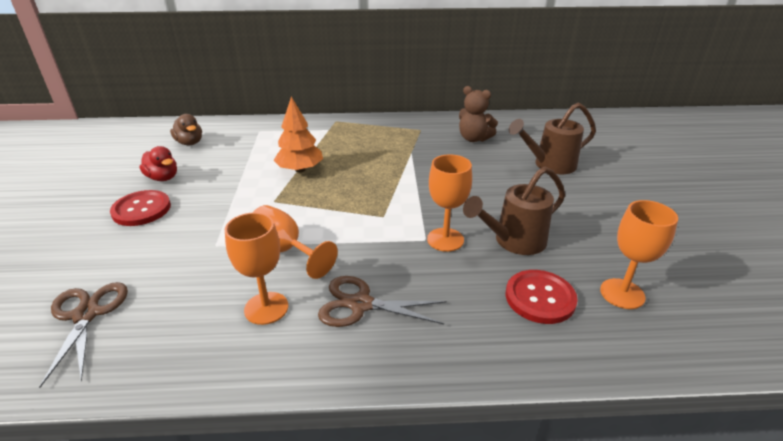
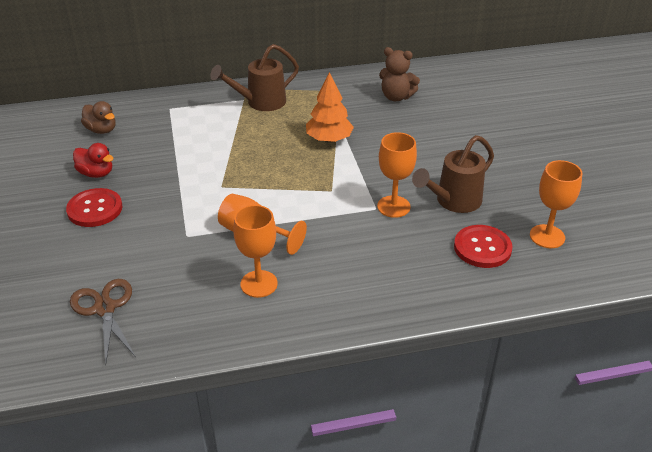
camera: 10 degrees left, 5 degrees up
orange tree [274,97,323,173] -> orange tree moved to [306,72,354,143]
brown scissors [318,276,447,327] -> none
brown watering can [509,102,596,174] -> brown watering can moved to [210,44,299,111]

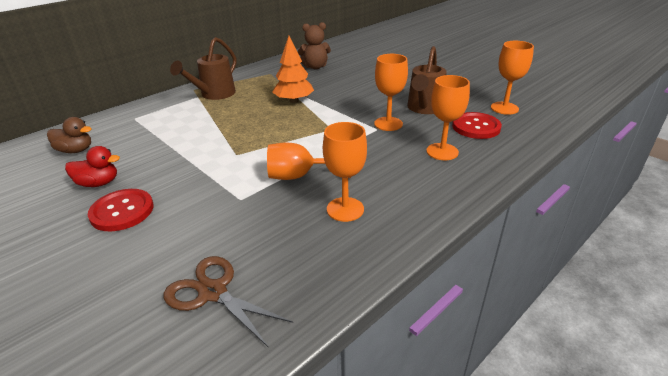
camera: 30 degrees left, 5 degrees down
none -> orange goblet [426,75,470,160]

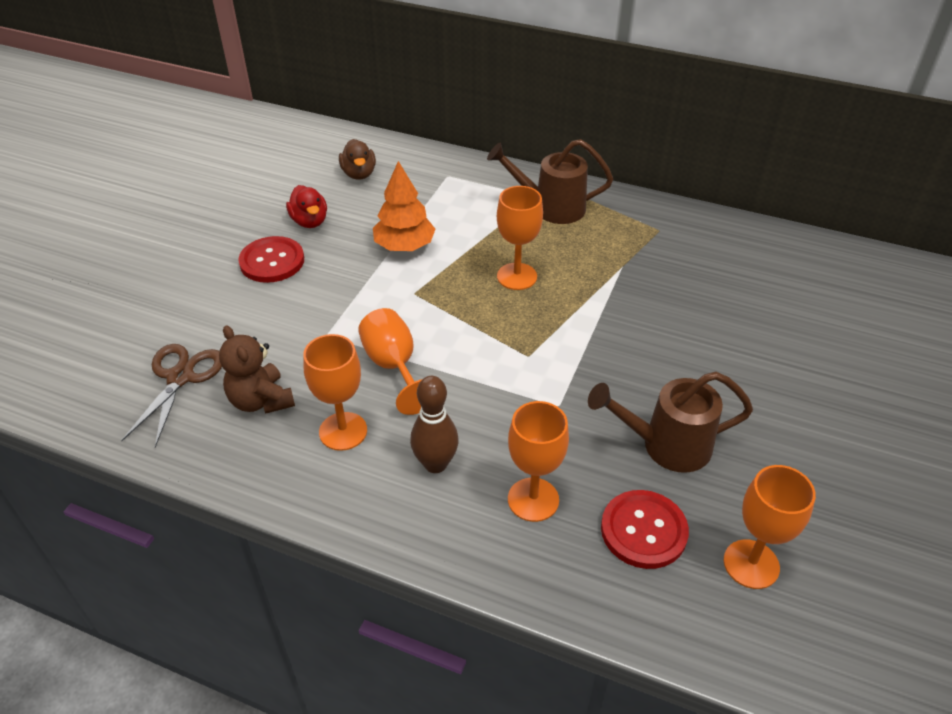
camera: 65 degrees right, 10 degrees up
orange tree [272,36,314,103] -> orange tree moved to [373,161,436,251]
brown teddy bear [298,22,331,69] -> brown teddy bear moved to [219,325,295,414]
orange goblet [374,54,408,131] -> orange goblet moved to [497,186,543,290]
none -> brown bowling pin [410,376,459,473]

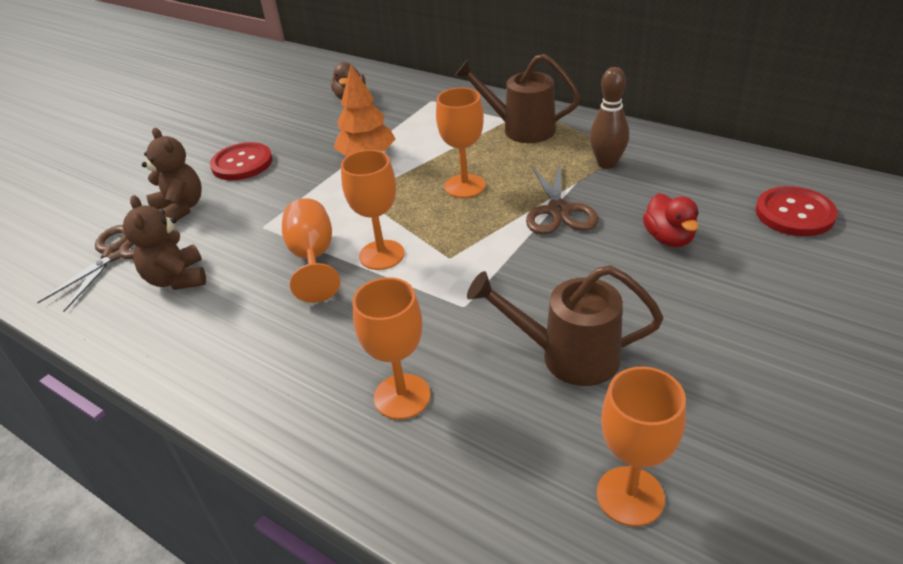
camera: 15 degrees right, 5 degrees down
red duck [286,185,327,228] -> red duck moved to [643,193,699,247]
orange goblet [303,334,367,451] -> orange goblet moved to [341,150,405,270]
brown bowling pin [410,376,459,473] -> brown bowling pin moved to [590,67,629,169]
red button [601,490,689,569] -> red button moved to [755,186,838,236]
none -> brown teddy bear [142,128,202,220]
none -> brown scissors [526,163,599,234]

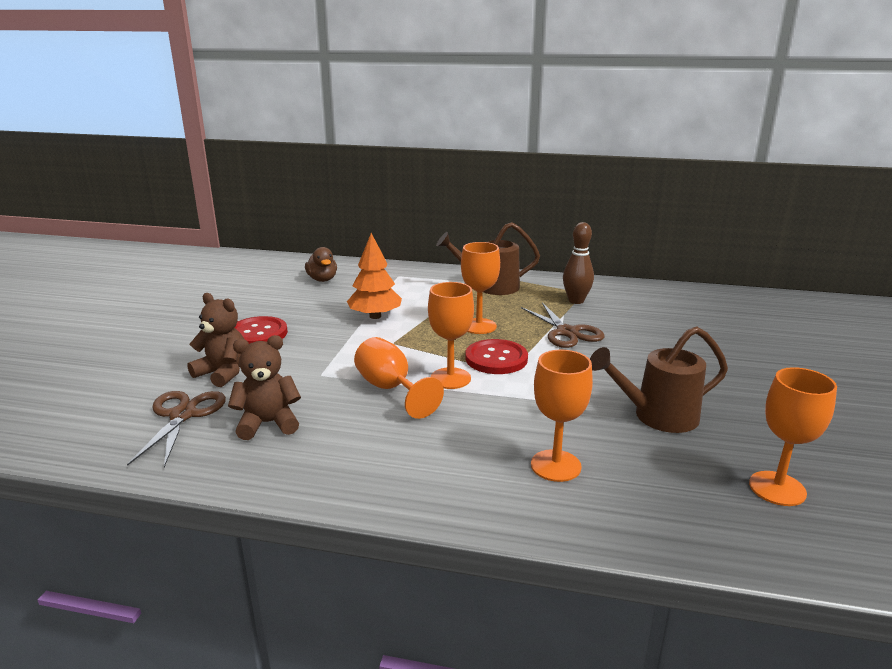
camera: 25 degrees left, 15 degrees down
brown teddy bear [123,195,206,290] -> brown teddy bear turned 120 degrees clockwise [228,335,301,440]
red duck [643,193,699,247] -> none
red button [755,186,838,236] -> red button moved to [465,339,528,374]

